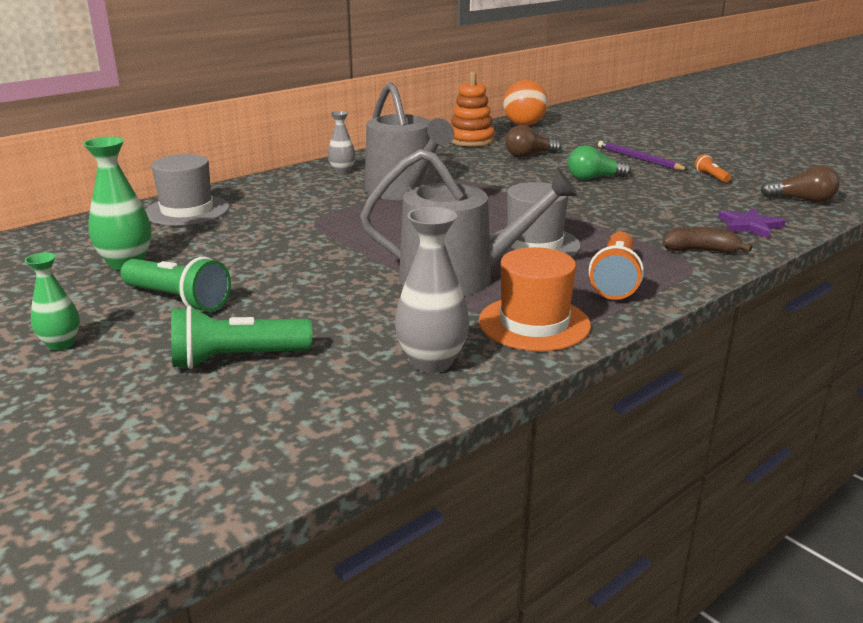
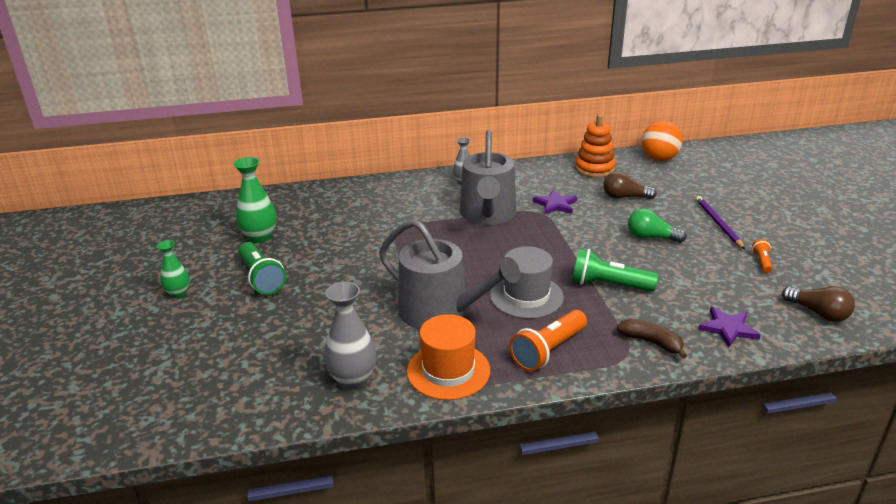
camera: 30 degrees right, 5 degrees up
grey hat [145,154,229,226] -> none
green flashlight [171,306,313,369] -> green flashlight moved to [572,248,658,292]
none -> purple star [533,189,577,214]

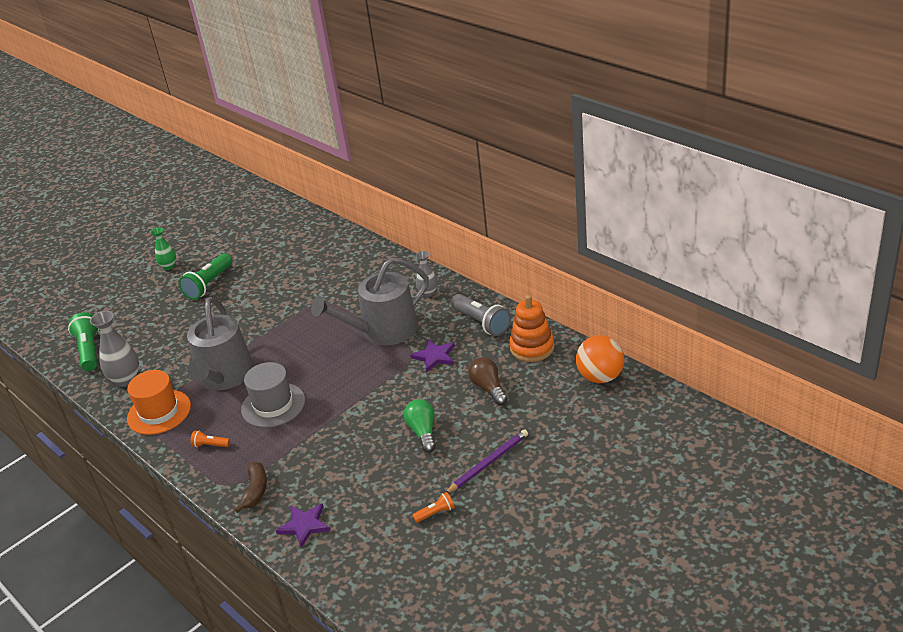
camera: 60 degrees right, 5 degrees up
green vase [233,157,276,243] -> none
orange flashlight [509,310,587,371] -> orange flashlight [191,430,230,447], size x0.50
green flashlight [572,248,658,292] -> green flashlight moved to [68,312,99,371]
brown light bulb [782,286,855,322] -> none
none -> grey flashlight [451,294,511,336]

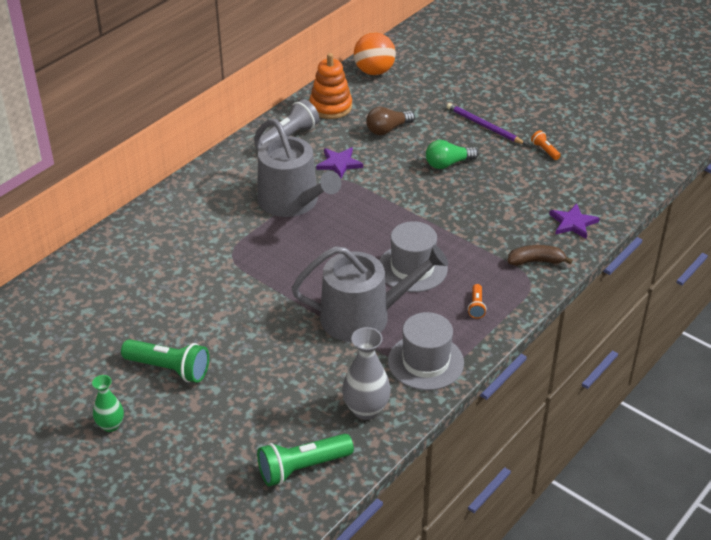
camera: 100 degrees left, 5 degrees up
orange hat [127,370,191,435] -> grey hat [388,312,464,390]
grey vase [416,251,438,297] -> none

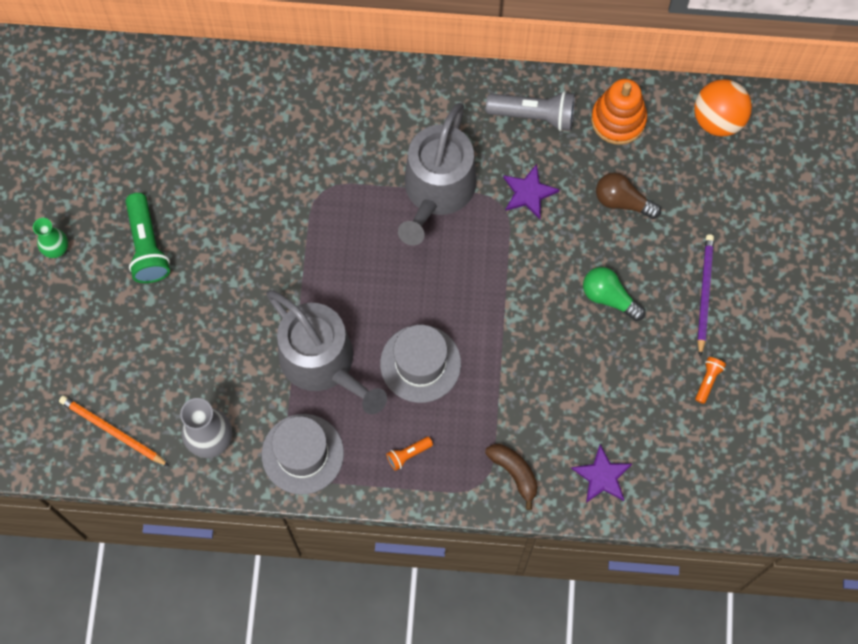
camera: 55 degrees right, 30 degrees up
green flashlight [257,434,354,486] -> orange pencil [59,396,169,466]

